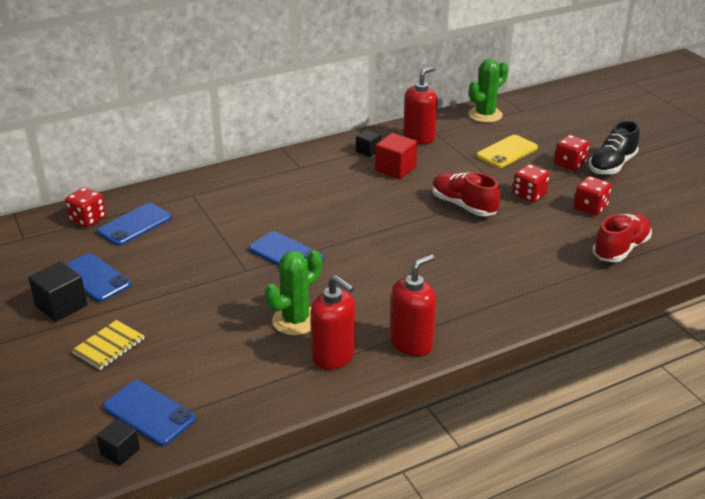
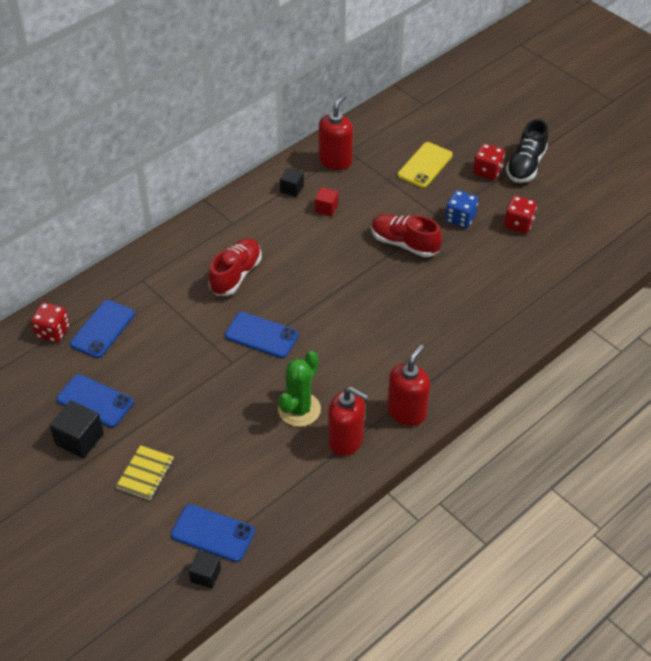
camera: 15 degrees left, 15 degrees up
red cube [375,133,417,179] -> red cube [315,187,338,216], size x0.62
green cactus [468,59,508,123] -> none
red dice [513,164,550,203] -> blue dice [445,190,478,228]
red shoe [592,213,652,262] -> red shoe moved to [209,238,262,296]

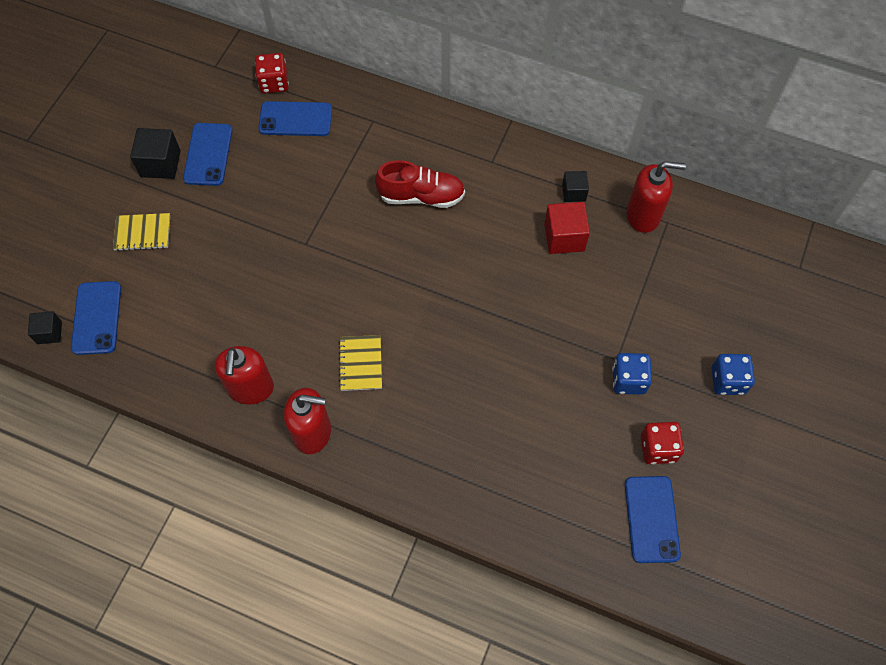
camera: 65 degrees right, 15 degrees up
blue phone [225,312,299,358] -> blue phone moved to [625,476,681,563]
green cactus [278,351,321,427] -> none
red cube [315,187,338,216] -> red cube [544,202,590,254], size x1.61
red shoe [371,214,442,257] -> none
yellow phone [398,142,453,188] -> none
red dice [473,143,505,180] -> blue dice [711,354,755,395]
black shoe [506,119,548,183] -> none
none -> yellow notebook [339,335,382,391]

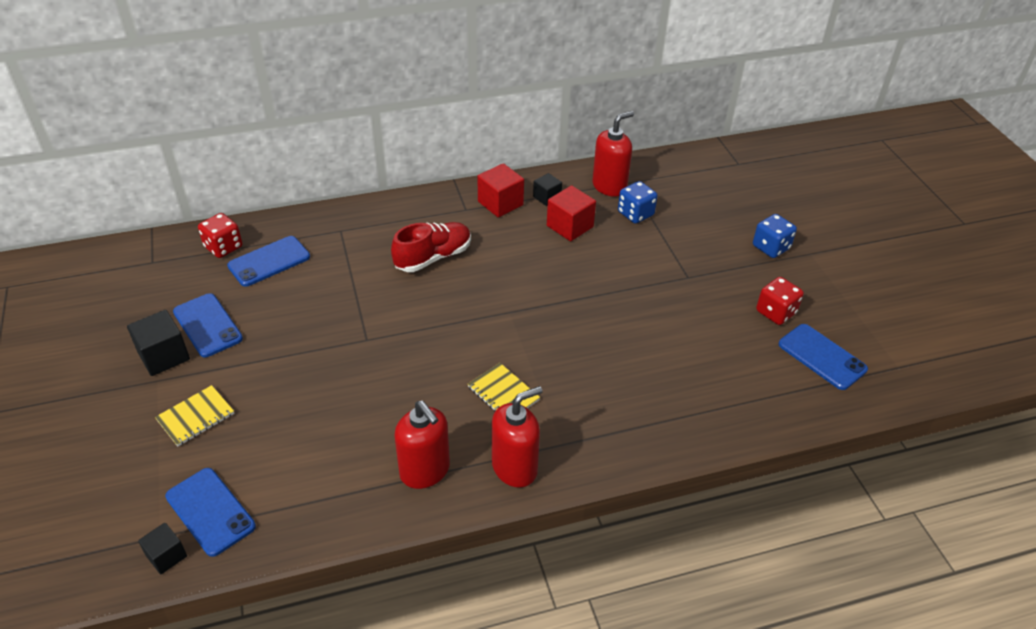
camera: 40 degrees left, 20 degrees down
blue dice [612,353,652,395] -> blue dice moved to [618,181,658,224]
none -> red cube [477,163,524,217]

